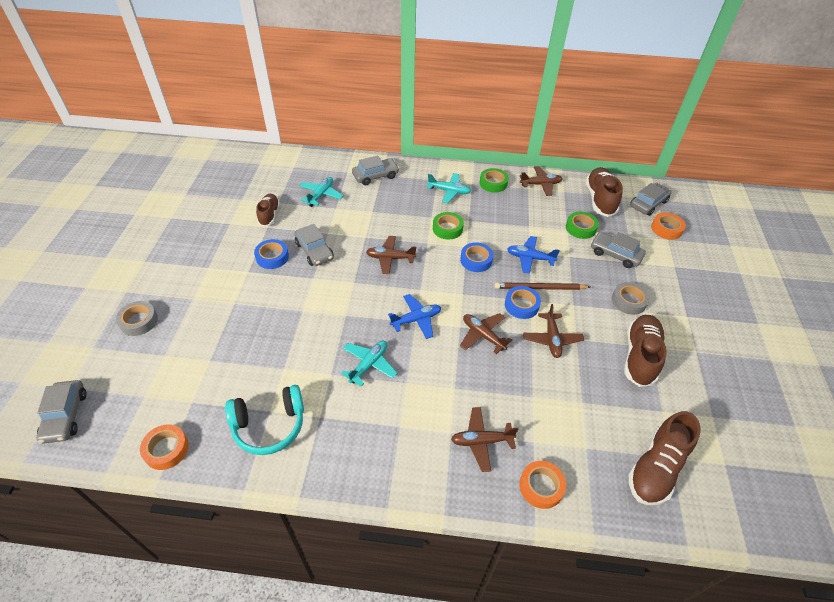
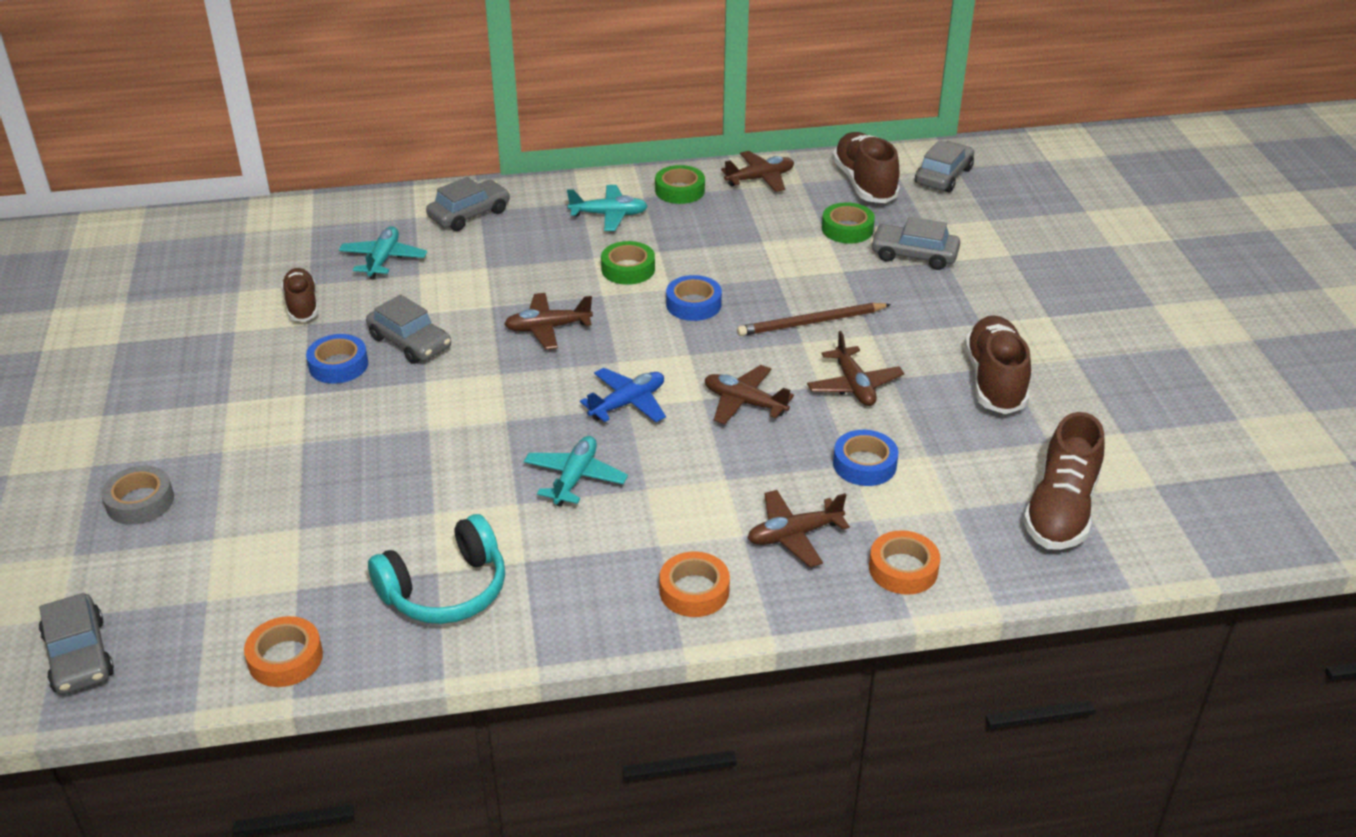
camera: 15 degrees left, 10 degrees down
blue tape [505,286,541,319] -> blue tape moved to [833,430,899,486]
blue plane [507,236,560,274] -> none
grey tape [612,282,650,315] -> none
orange tape [651,212,686,240] -> orange tape moved to [659,551,730,617]

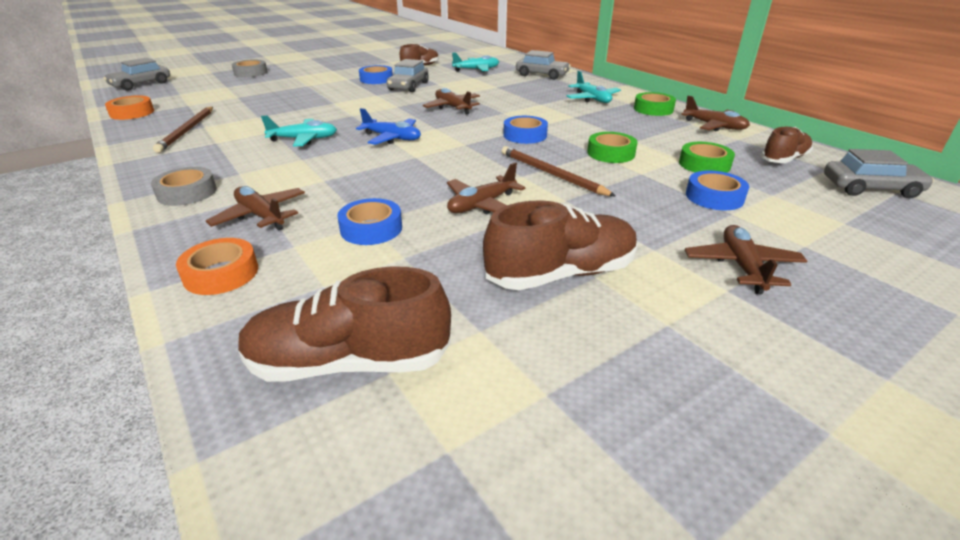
camera: 65 degrees right, 5 degrees down
turquoise headphones [368,514,505,624] -> brown pencil [153,107,213,153]
green tape [601,241,655,285] -> green tape moved to [587,132,638,163]
orange tape [659,551,730,617] -> grey tape [151,167,217,206]
brown plane [705,365,794,424] -> brown plane moved to [685,225,808,294]
brown shoe [832,132,900,203] -> brown shoe [761,127,813,163], size x0.63
grey car [871,217,960,270] -> blue tape [686,170,749,210]

